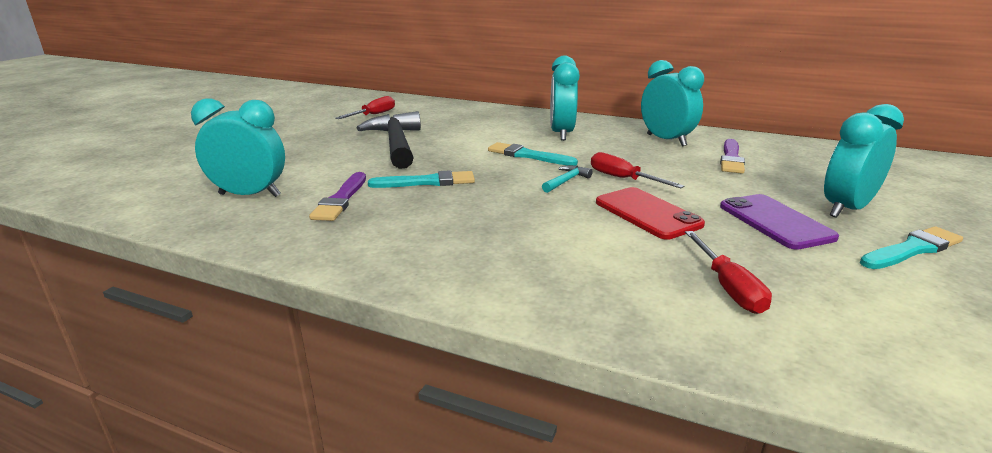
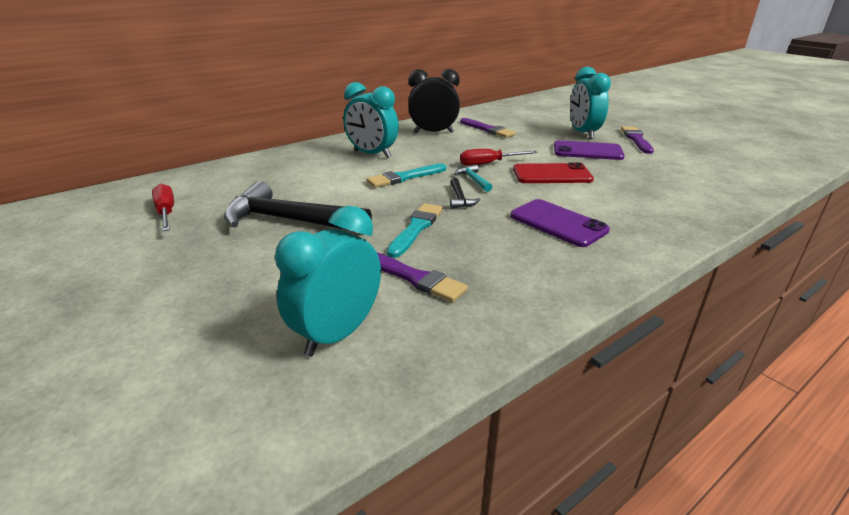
camera: 60 degrees left, 5 degrees up
turquoise clock [641,60,704,146] -> black clock [408,69,460,133]
red screwdriver [685,231,772,314] -> none
turquoise brush [860,226,963,269] -> purple brush [621,126,654,154]
none -> black hammer [450,178,480,209]
none -> purple phone [510,199,610,247]

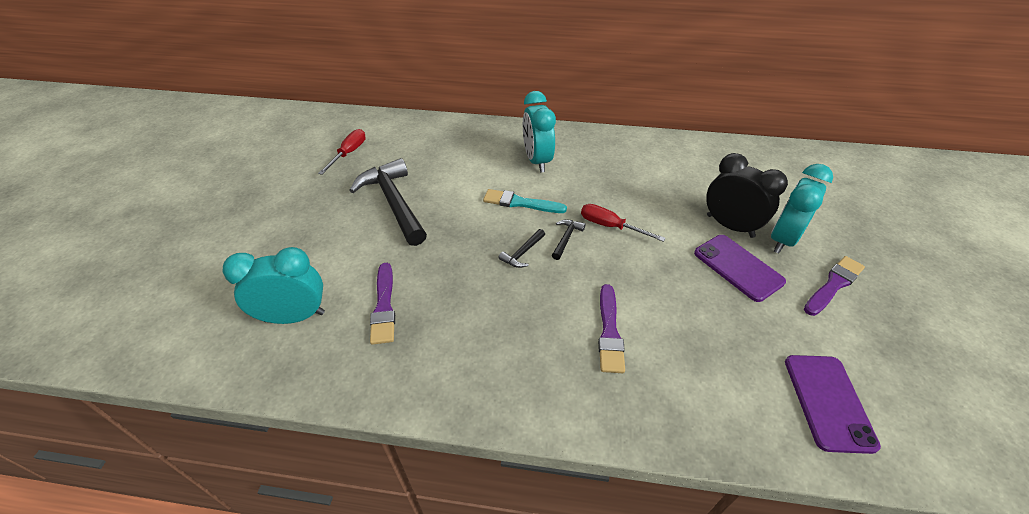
camera: 45 degrees right, 15 degrees up
turquoise brush [387,203,443,258] -> none
black clock [408,69,460,133] -> black clock moved to [706,153,788,238]
turquoise hammer [454,164,492,192] -> black hammer [552,219,586,260]
purple brush [460,118,516,138] -> purple brush moved to [598,284,625,373]
purple phone [510,199,610,247] -> purple phone moved to [785,355,881,454]
red phone [513,162,594,183] -> none

